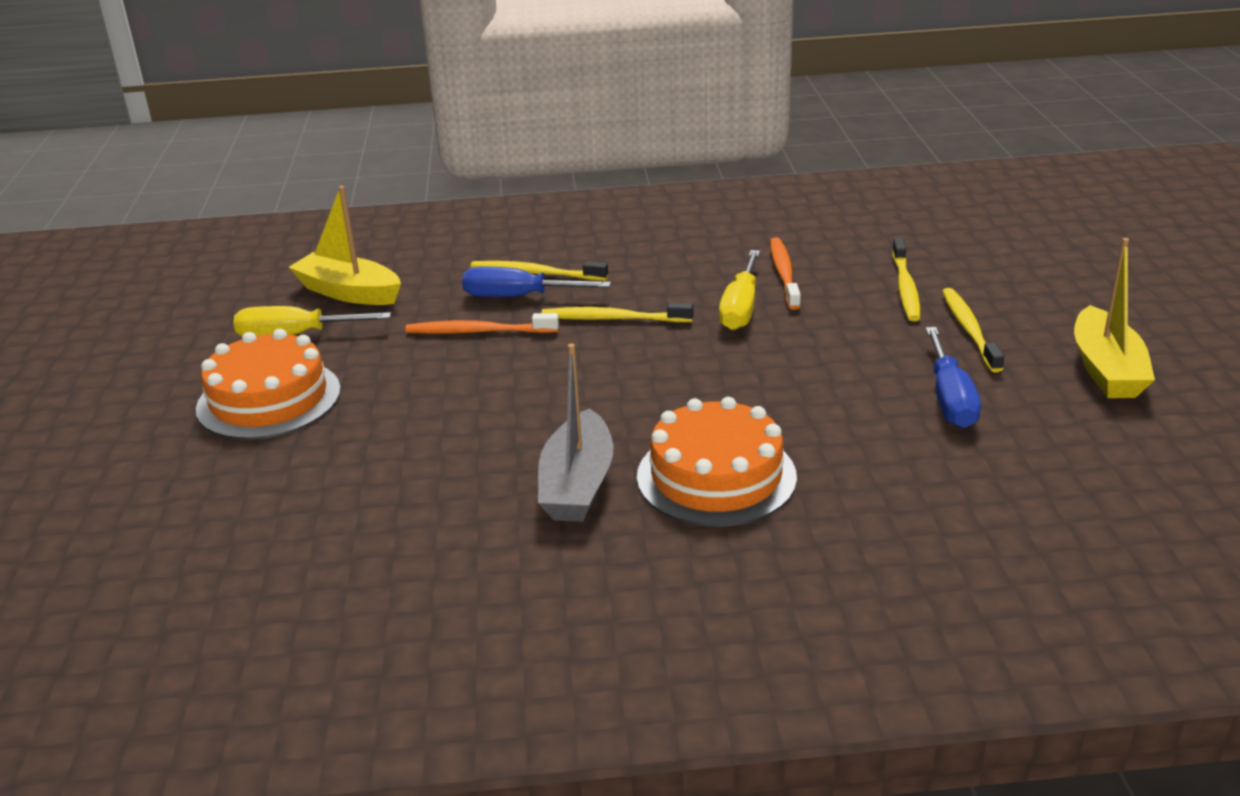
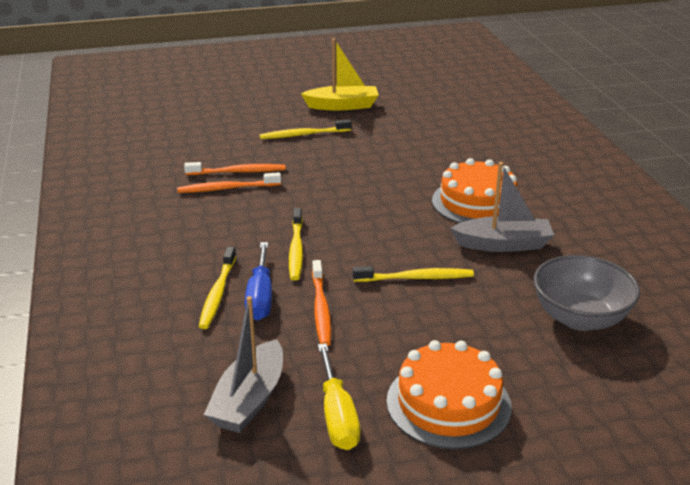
camera: 100 degrees left, 0 degrees up
yellow boat [289,186,401,305] -> grey boat [204,296,283,433]
yellow screwdriver [719,250,760,330] -> none
yellow toothbrush [892,238,920,321] -> yellow toothbrush moved to [353,266,474,282]
blue screwdriver [926,327,981,428] -> none
none -> orange toothbrush [184,162,286,175]
none -> grey bowl [534,255,640,331]

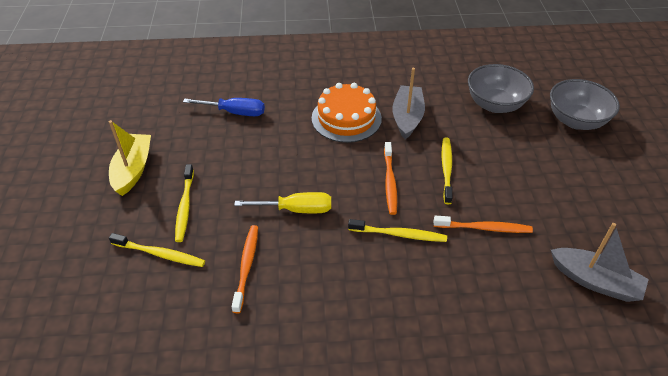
camera: 80 degrees left, 15 degrees up
orange toothbrush [177,172,281,193] -> orange toothbrush moved to [384,142,397,215]
yellow toothbrush [199,247,236,329] -> yellow toothbrush moved to [109,233,205,267]
blue screwdriver [245,242,272,320] -> blue screwdriver moved to [183,98,265,116]
yellow screwdriver [318,343,360,450] -> yellow screwdriver moved to [234,192,331,213]
orange cake [387,340,512,449] -> none
none -> grey bowl [550,79,620,130]

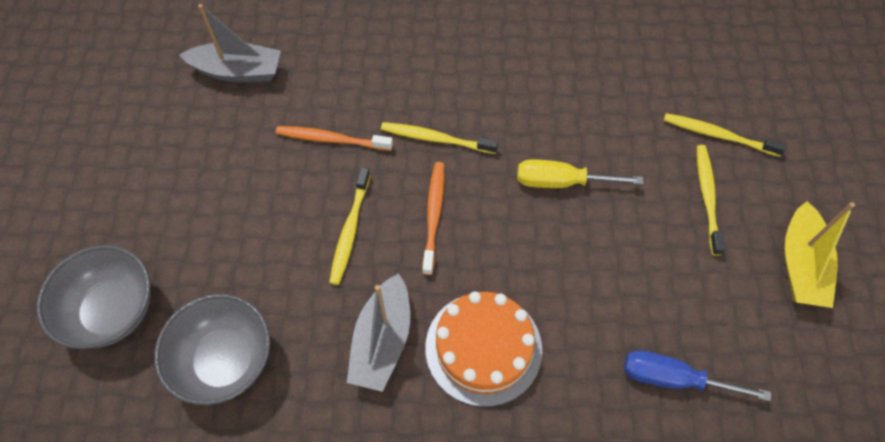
camera: 175 degrees left, 15 degrees up
orange toothbrush [231,225,258,313] -> none
grey boat [551,223,649,302] -> grey boat turned 150 degrees clockwise [180,4,281,82]

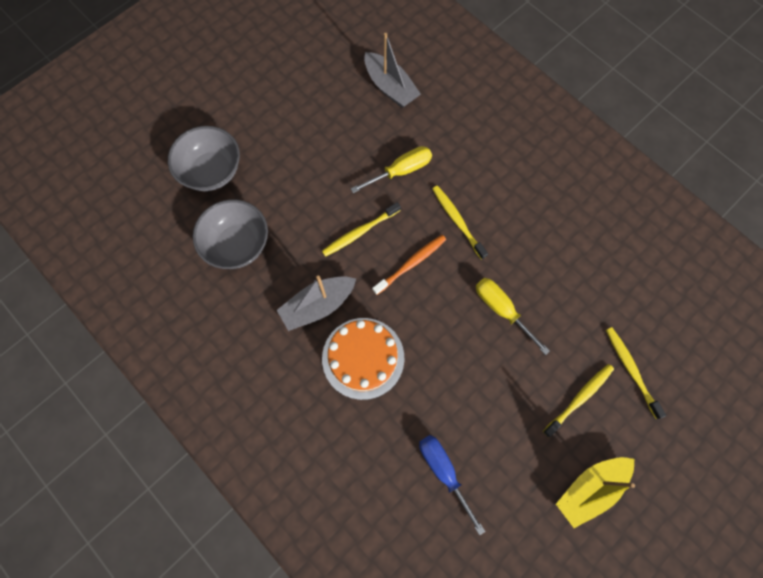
camera: 45 degrees right, 10 degrees up
orange toothbrush [276,126,393,151] -> yellow screwdriver [351,146,432,193]

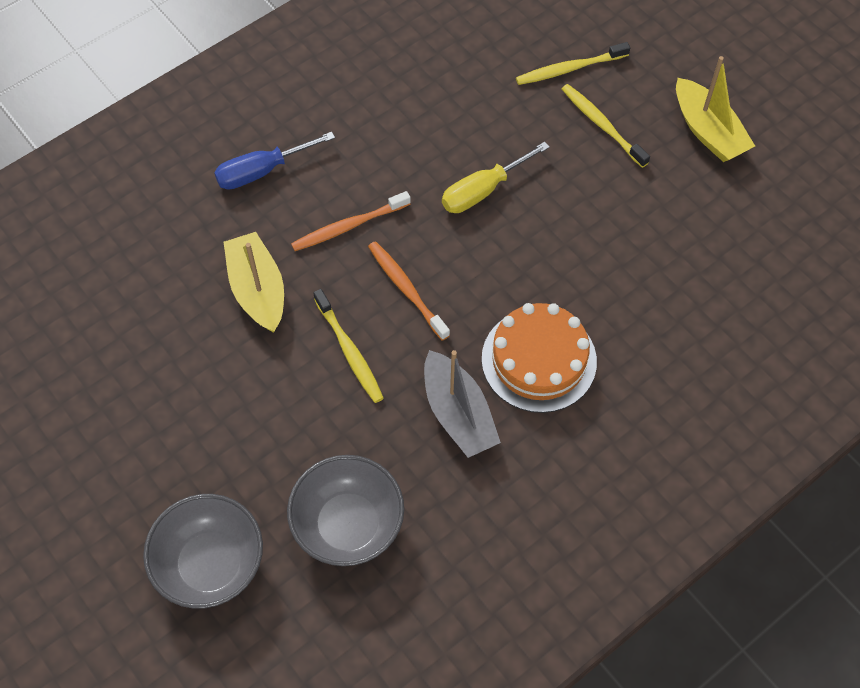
camera: 85 degrees left, 10 degrees down
yellow screwdriver [351,146,432,193] -> yellow boat [224,232,284,333]
grey boat [364,33,421,108] -> none
blue screwdriver [419,435,485,535] -> blue screwdriver moved to [214,132,335,190]
yellow toothbrush [432,186,488,260] -> orange toothbrush [291,191,411,251]

